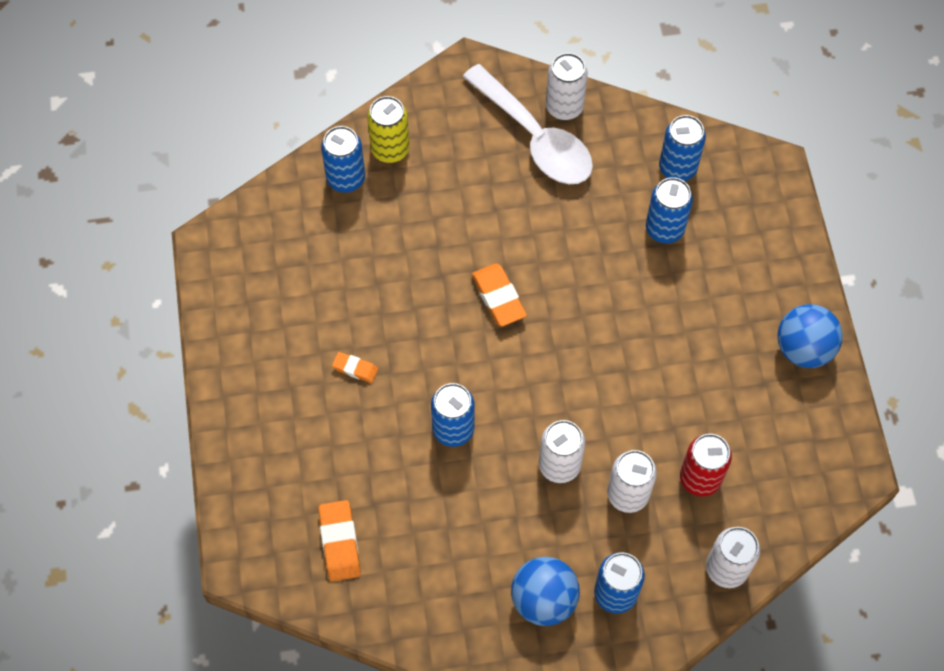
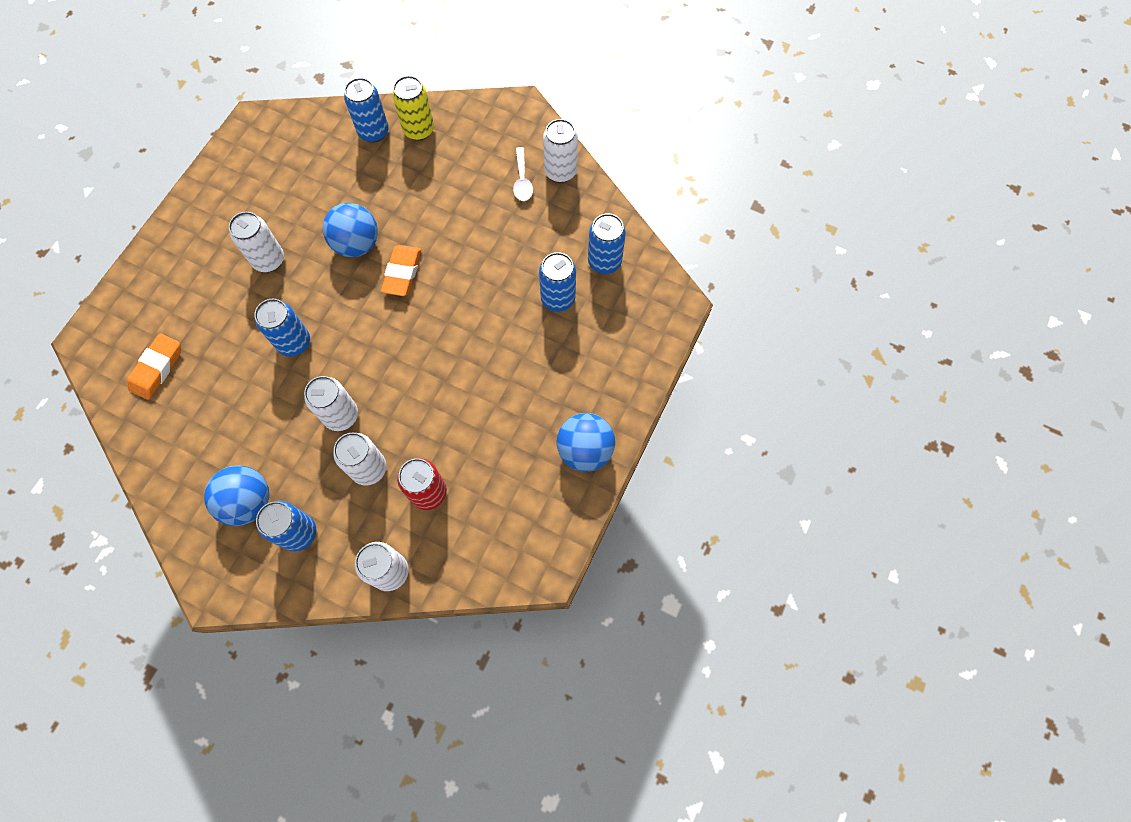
camera: 35 degrees right, 5 degrees up
orange eraser [332,352,378,383] -> white can [229,212,284,272]
white spoon [463,64,593,184] -> white spoon [513,147,533,201], size x0.44
none -> blue ball [323,203,378,257]

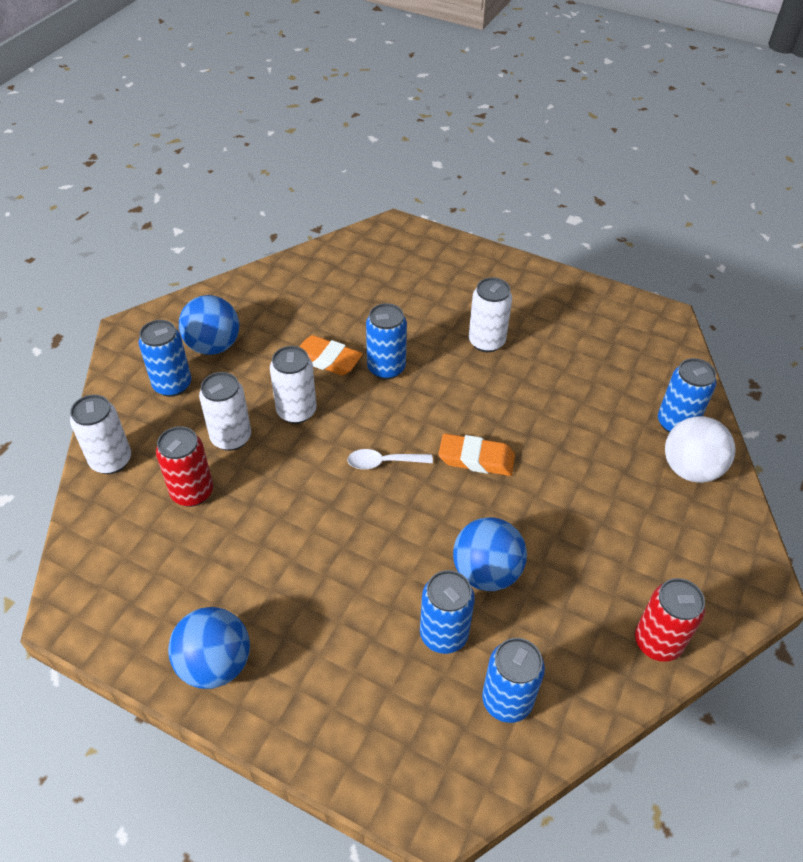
camera: 90 degrees right, 20 degrees down
orange eraser [127,333,180,400] -> orange eraser moved to [299,335,363,376]
blue ball [323,203,378,257] -> blue ball moved to [453,517,527,591]
yellow can [392,76,434,141] -> white ball [665,416,735,483]
white spoon [513,147,533,201] -> white spoon moved to [347,449,433,469]
white can [543,119,578,183] -> red can [635,578,705,662]

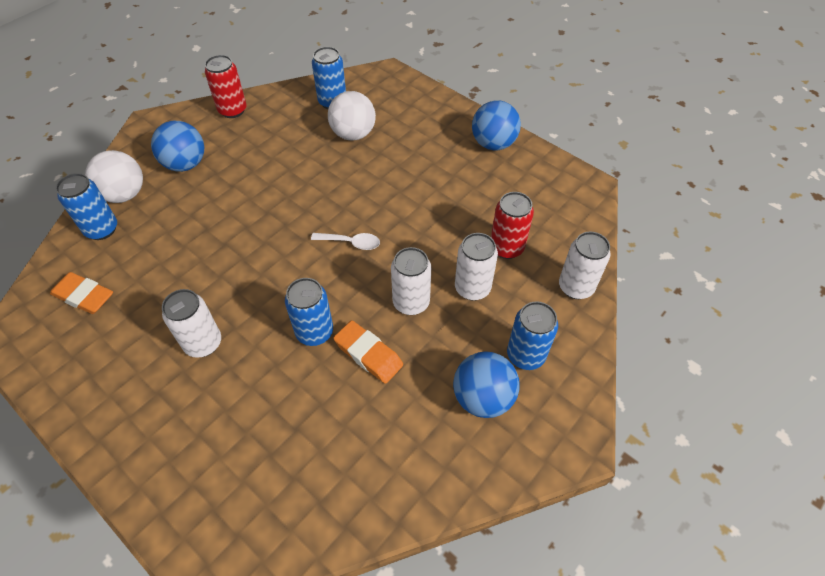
camera: 165 degrees left, 5 degrees up
blue can [420,570,475,654] -> white ball [328,91,376,141]
orange eraser [438,433,515,476] -> orange eraser moved to [50,272,113,314]
blue ball [453,517,527,591] -> blue ball moved to [151,121,204,172]

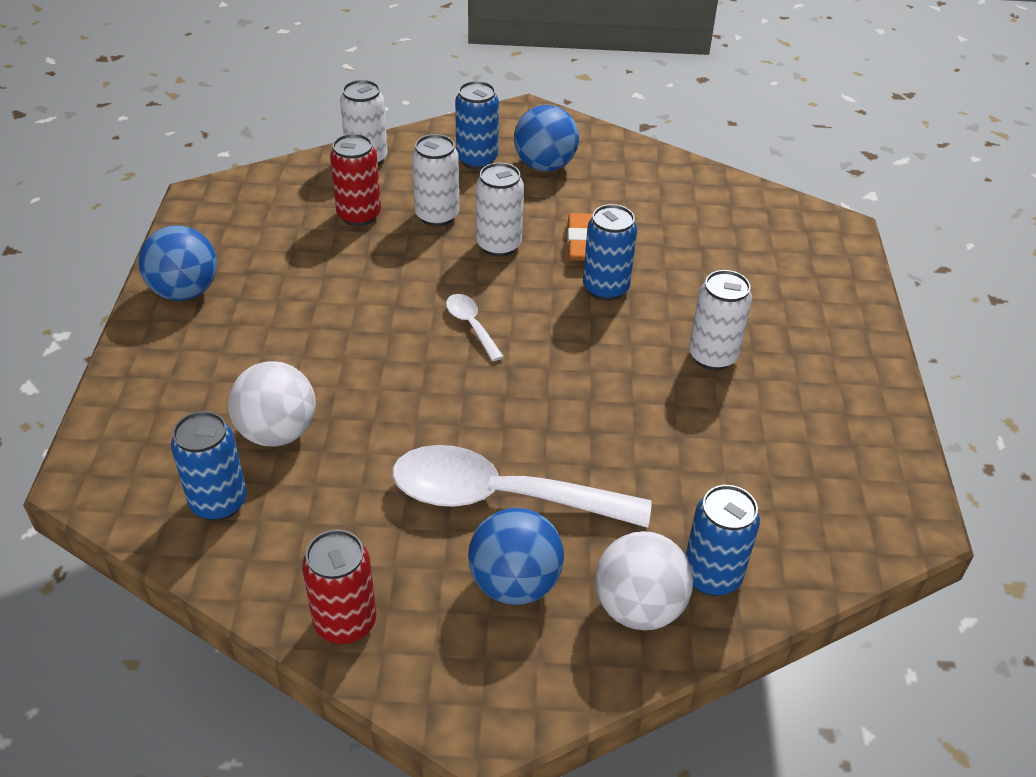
camera: 130 degrees left, 10 degrees down
orange eraser [50,272,113,314] -> none
none -> white spoon [392,445,651,528]

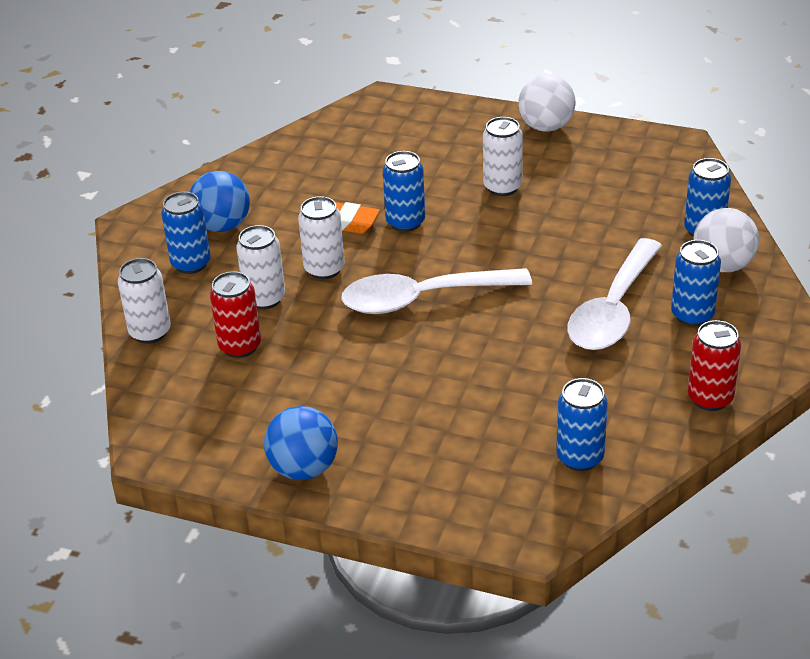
camera: 70 degrees left, 5 degrees down
white ball [228,361,316,446] -> white ball moved to [518,74,576,132]
white spoon [446,294,504,361] -> white spoon [341,268,532,314], size x2.25
blue ball [468,508,564,605] -> blue can [671,240,721,326]

